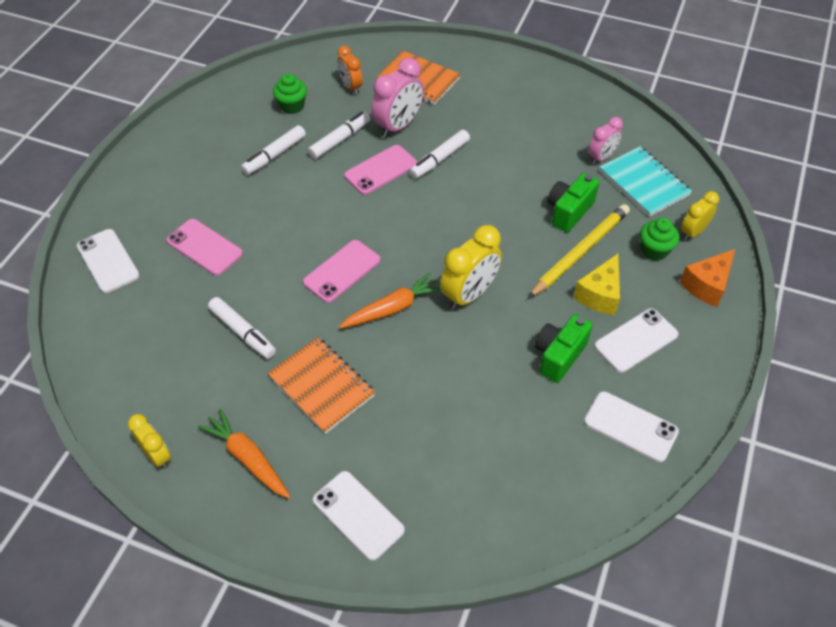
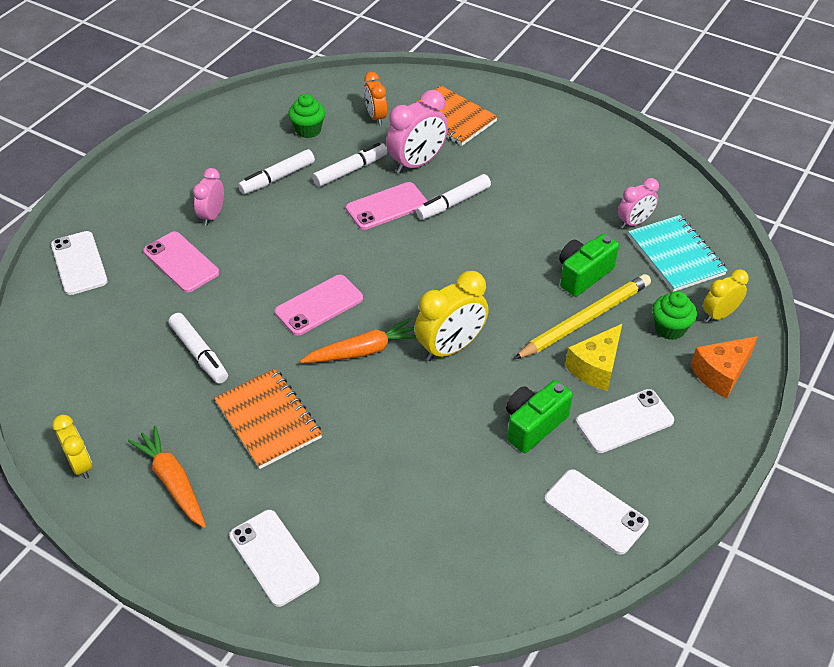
camera: 10 degrees right, 5 degrees down
none -> pink clock [193,168,224,226]

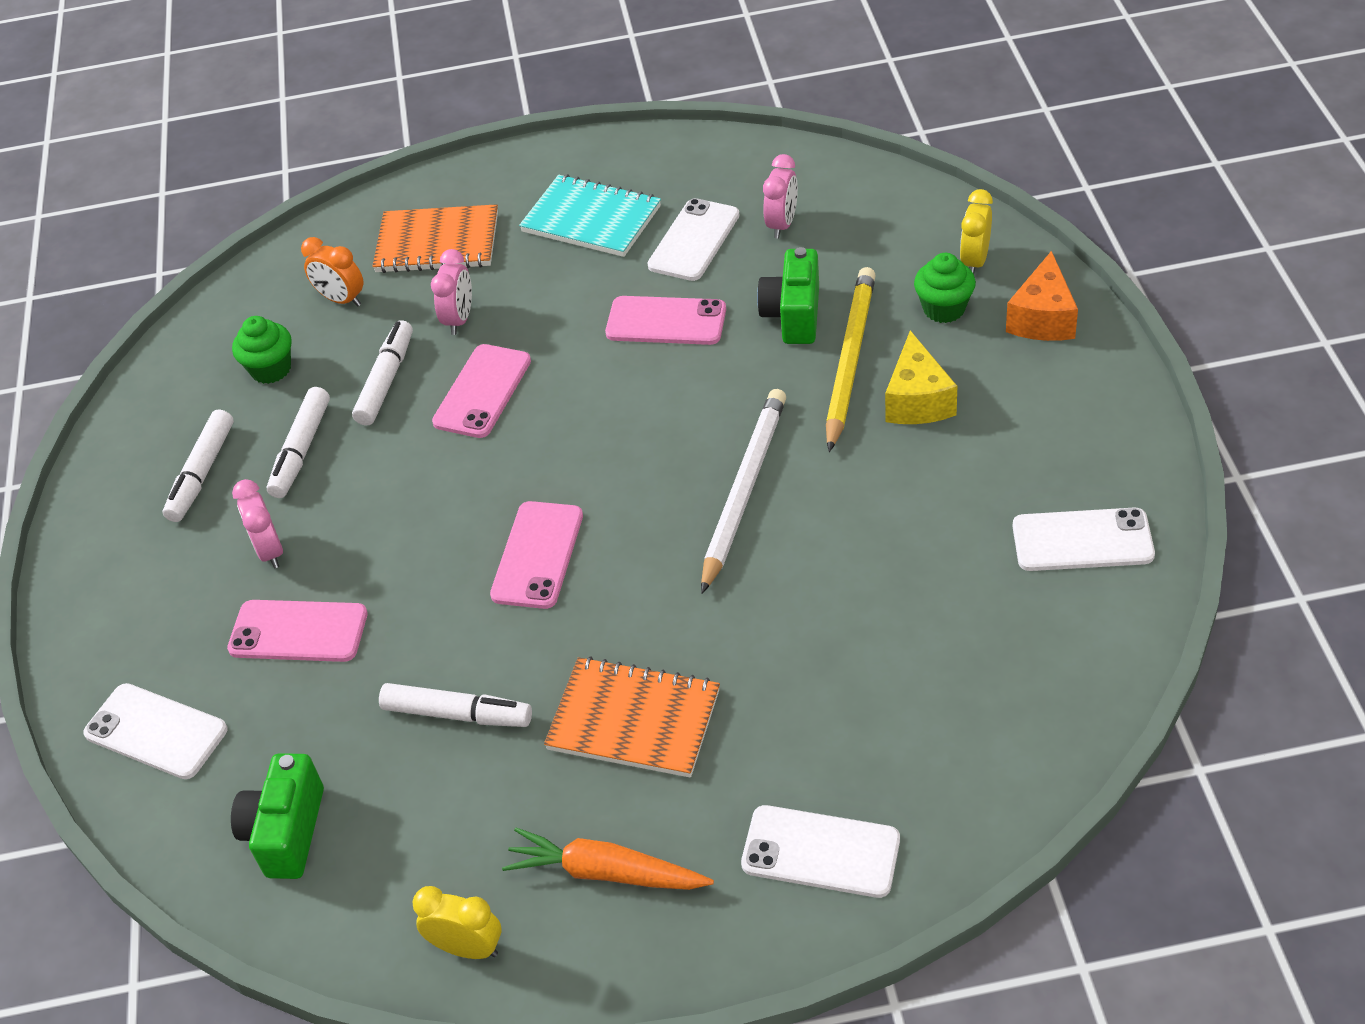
camera: 35 degrees left, 0 degrees up
orange carrot [300,318,417,363] -> none
pink clock [386,90,448,174] -> pink clock [431,249,472,335], size x0.62
yellow clock [415,271,489,361] -> white pencil [701,389,786,594]
white marker [416,174,491,220] -> white marker moved to [163,409,234,522]
green camera [506,380,573,453] -> green camera moved to [231,753,324,879]
white phone [576,389,674,453] -> white phone moved to [647,198,740,281]
turquoise notebook [628,215,728,292] -> turquoise notebook moved to [519,174,661,257]
none -> pink phone [605,296,726,345]

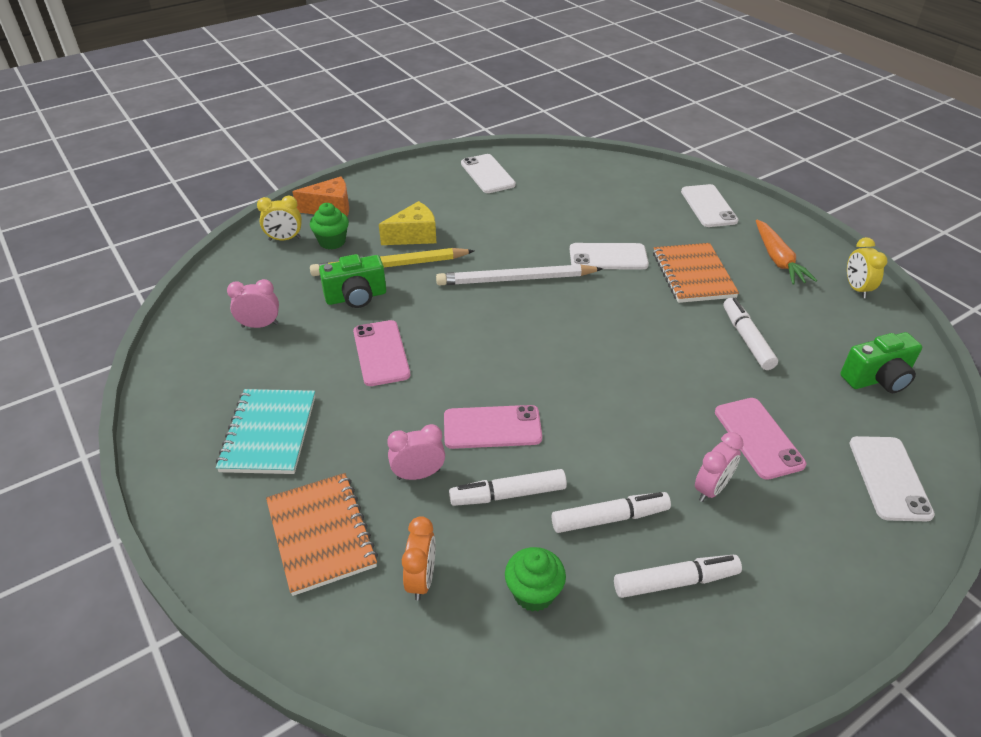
camera: 120 degrees left, 5 degrees down
pink phone [490,501,583,609] -> none
white phone [647,198,740,281] -> white phone moved to [570,243,649,269]

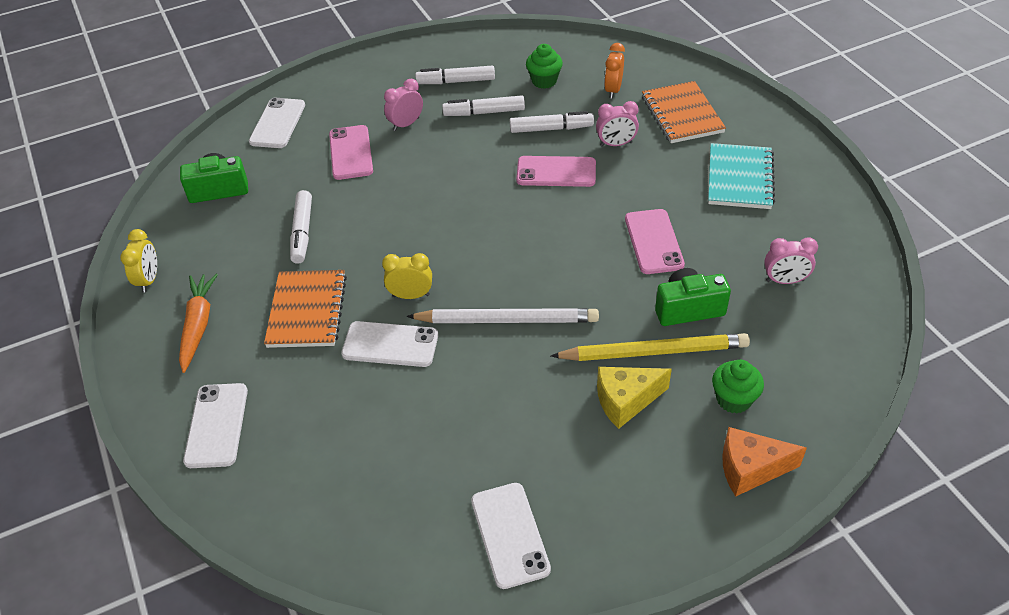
camera: 170 degrees left, 5 degrees up
yellow clock [257,196,302,241] -> yellow clock moved to [382,253,432,299]

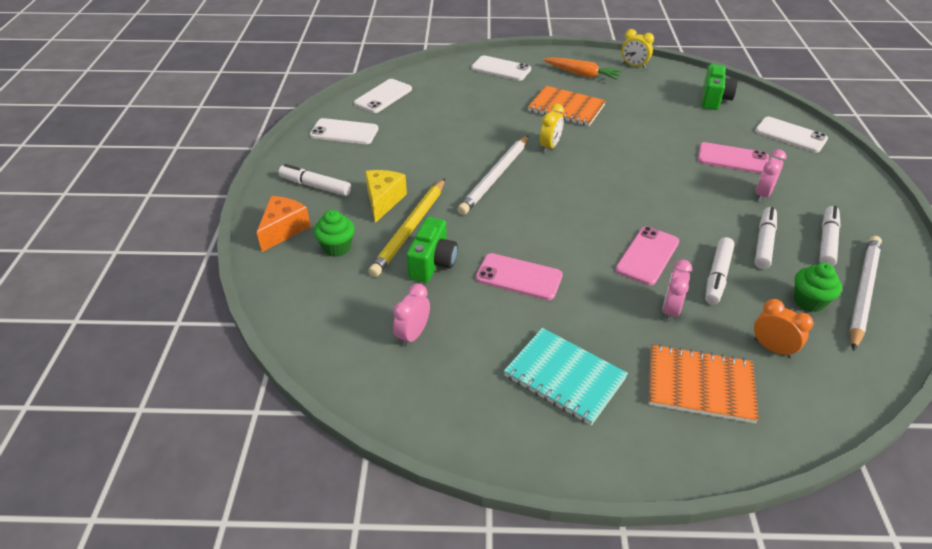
camera: 115 degrees right, 5 degrees down
white marker [290,190,312,264] -> white marker moved to [278,164,351,196]
white phone [341,321,438,367] -> white phone moved to [354,79,412,113]
pink clock [384,79,423,131] -> pink clock turned 135 degrees counterclockwise [756,149,786,202]
none -> white pencil [849,236,882,351]

